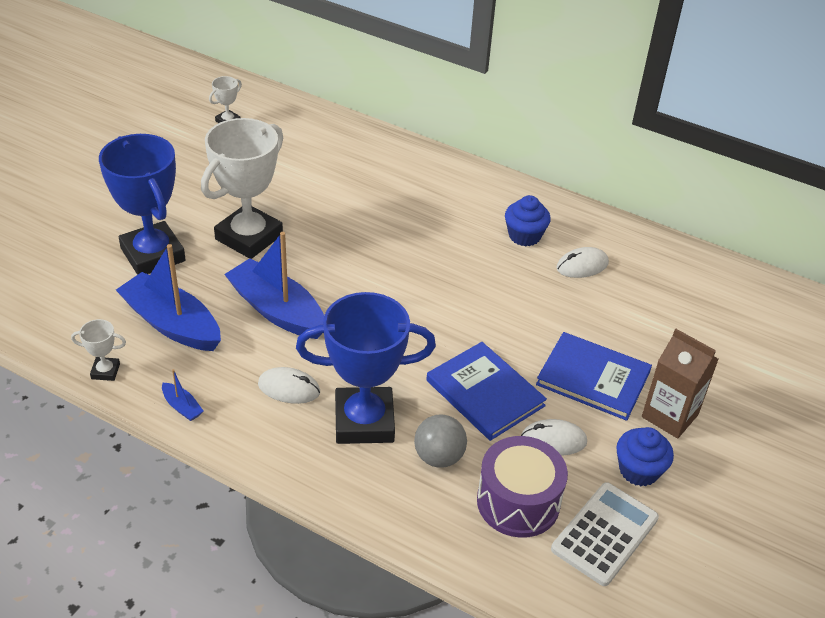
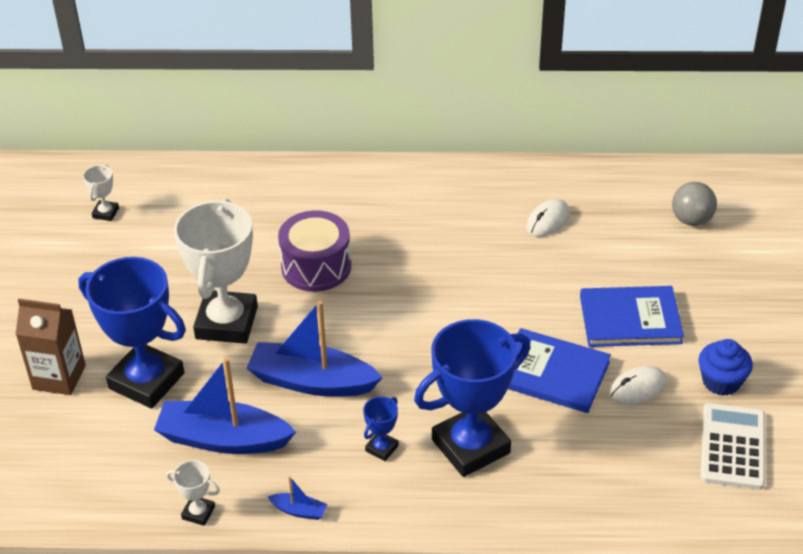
camera: 25 degrees left, 0 degrees up
white trophy [71,319,126,381] -> white trophy turned 45 degrees clockwise [166,460,220,526]
white mouse [258,367,320,404] -> blue trophy [363,396,399,461]
grey ball [414,414,467,468] -> grey ball moved to [672,182,717,226]
purple drum [477,436,568,538] -> purple drum moved to [278,211,351,292]
blue cupcake [505,195,551,246] -> none
brown carton [642,329,719,439] -> brown carton moved to [16,299,86,395]

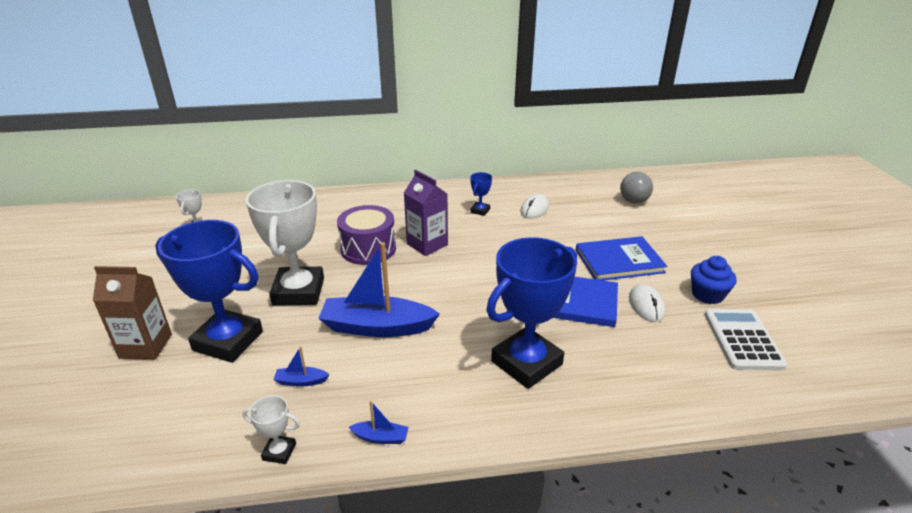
camera: 10 degrees left, 10 degrees down
blue boat [154,358,296,454] -> blue boat [273,346,330,386], size x0.42
blue trophy [363,396,399,461] -> blue trophy moved to [470,172,492,216]
white mouse [609,366,667,405] -> white mouse turned 60 degrees counterclockwise [629,284,665,322]
none -> purple carton [404,170,448,256]

